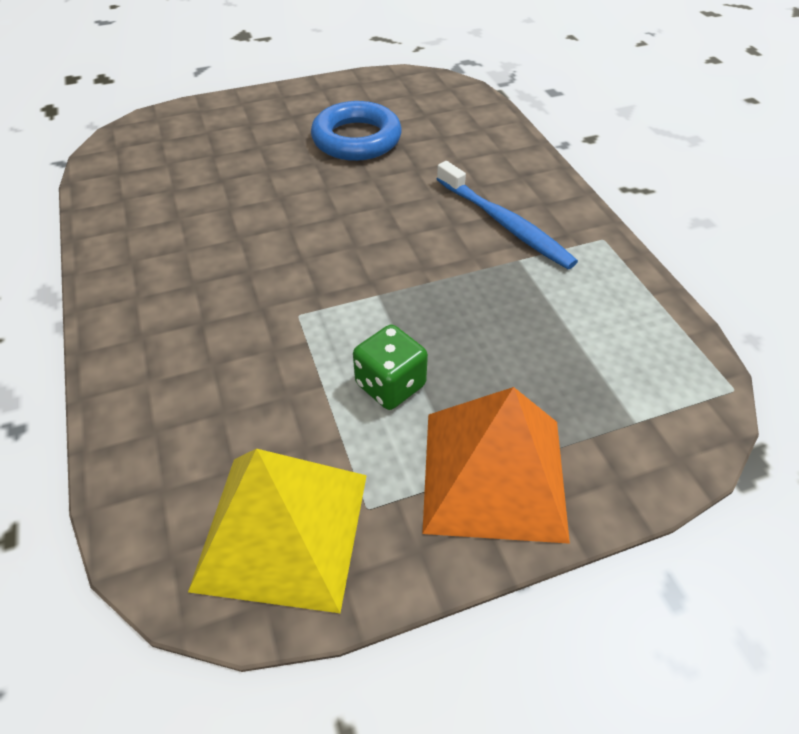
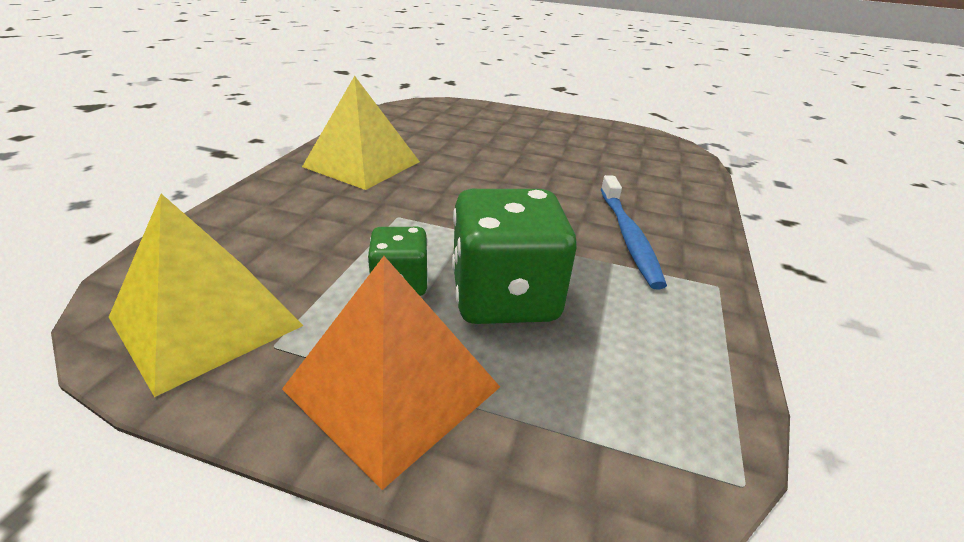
camera: 35 degrees right, 15 degrees down
blue ring [311,101,402,161] -> none
none -> yellow pyramid [302,76,420,190]
none -> green dice [452,189,577,324]

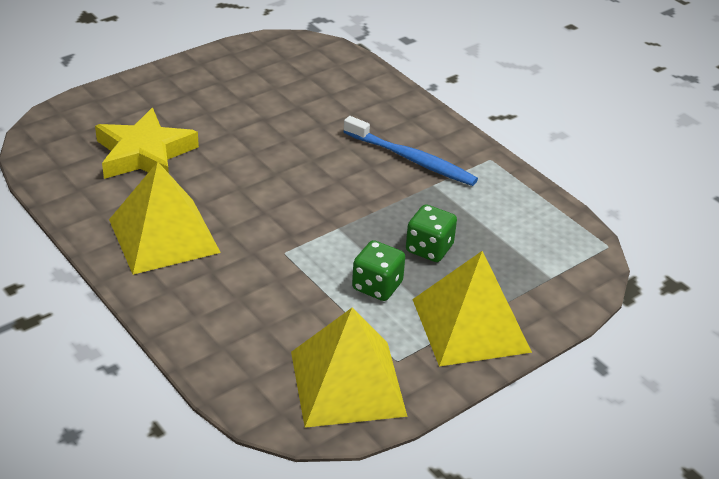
camera: 55 degrees left, 5 degrees up
orange pyramid [282,256,500,490] -> yellow pyramid [412,251,532,367]
green dice [452,189,577,324] -> green dice [406,204,457,262], size x0.55
none -> yellow star [95,108,199,179]

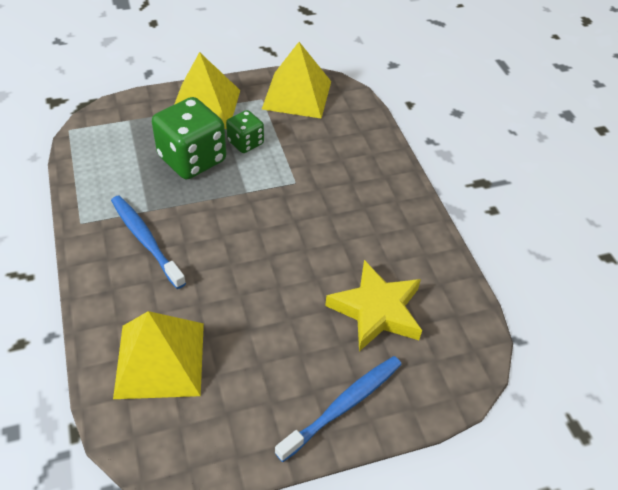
camera: 160 degrees left, 10 degrees up
yellow pyramid [109,162,221,275] -> yellow pyramid moved to [113,311,204,399]
green dice [406,204,457,262] -> green dice [152,97,226,179], size x1.83
none -> blue toothbrush [275,356,402,462]

